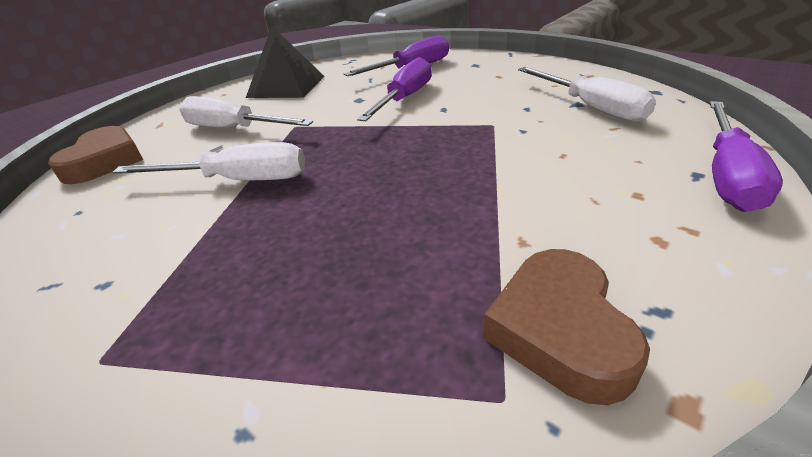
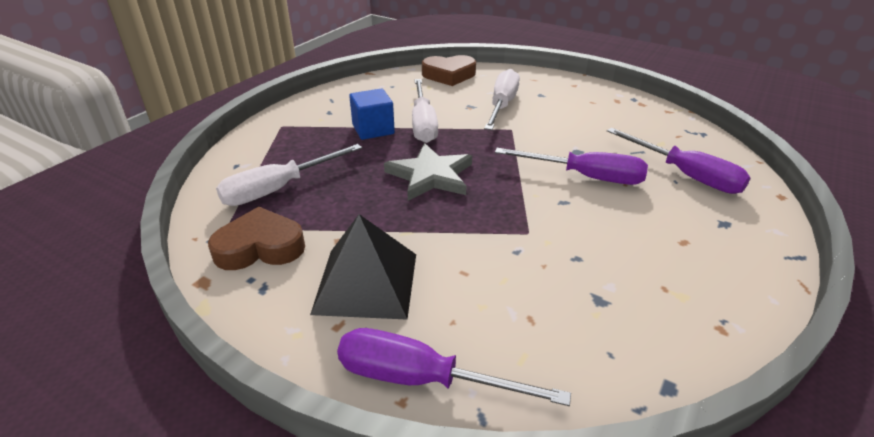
camera: 80 degrees right, 0 degrees up
black pyramid [246,26,325,98] -> black pyramid moved to [310,214,416,320]
white screwdriver [518,67,656,122] -> white screwdriver moved to [216,144,362,206]
none -> blue cube [349,89,395,140]
none -> grey star [384,143,472,201]

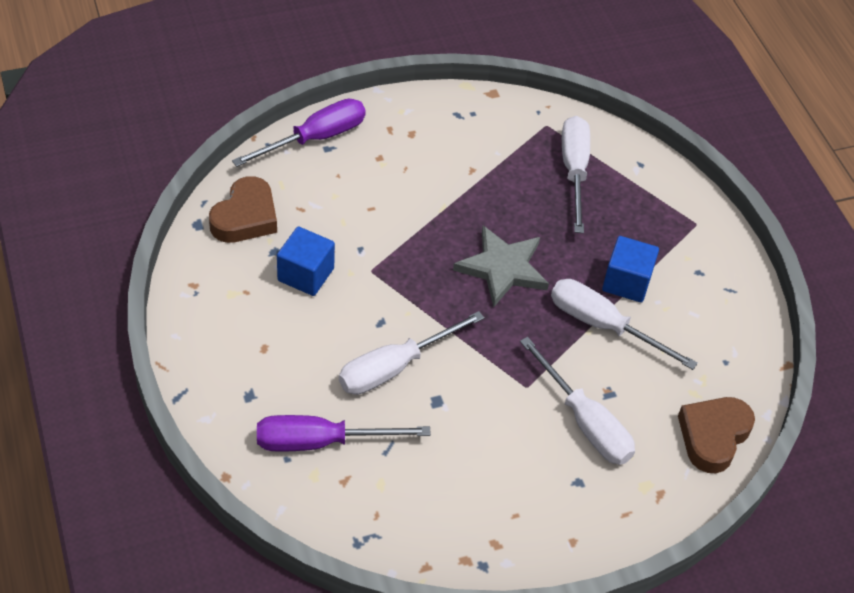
camera: 125 degrees right, 15 degrees up
brown heart [208,207,305,270] -> brown heart moved to [209,176,277,243]
black pyramid [310,214,416,320] -> none
purple screwdriver [495,148,648,185] -> white screwdriver [339,311,484,395]
none -> blue cube [277,226,335,296]

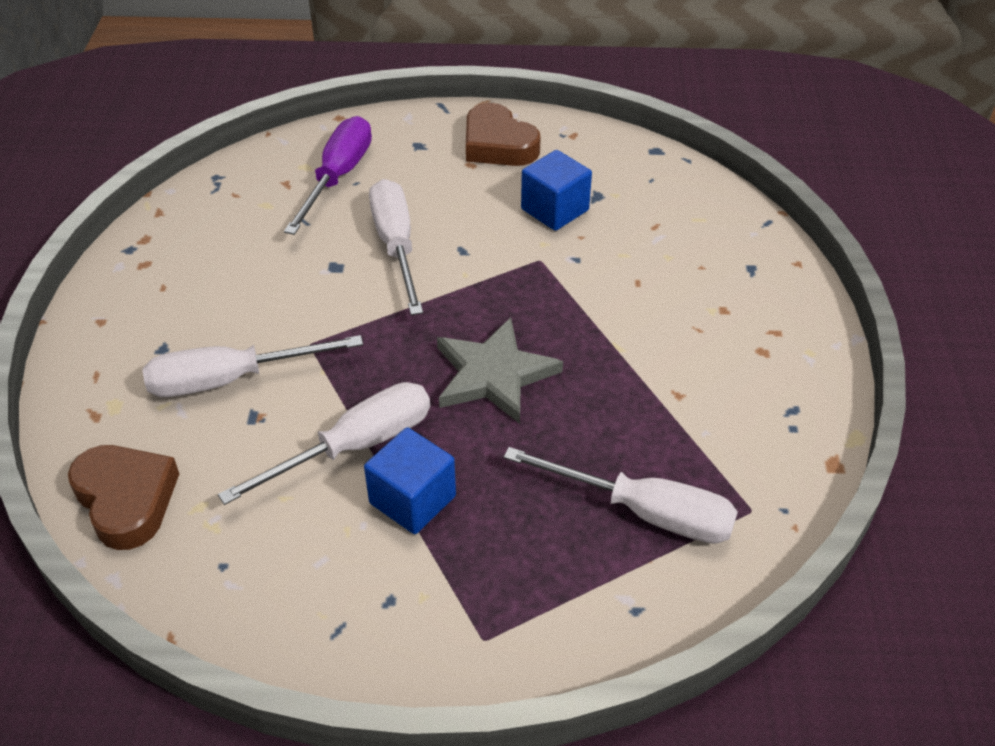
camera: 115 degrees right, 5 degrees down
brown heart [209,176,277,243] -> brown heart moved to [466,103,541,166]
purple screwdriver [232,99,366,167] -> none

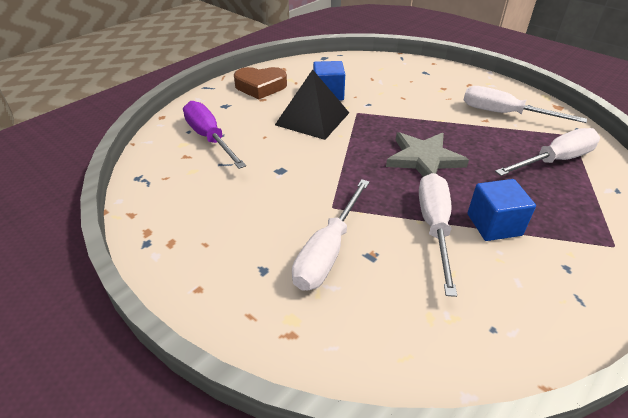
camera: 50 degrees left, 5 degrees down
brown heart [68,445,179,550] -> none
white screwdriver [369,179,423,315] -> white screwdriver moved to [464,86,587,123]
none -> black pyramid [275,70,349,140]

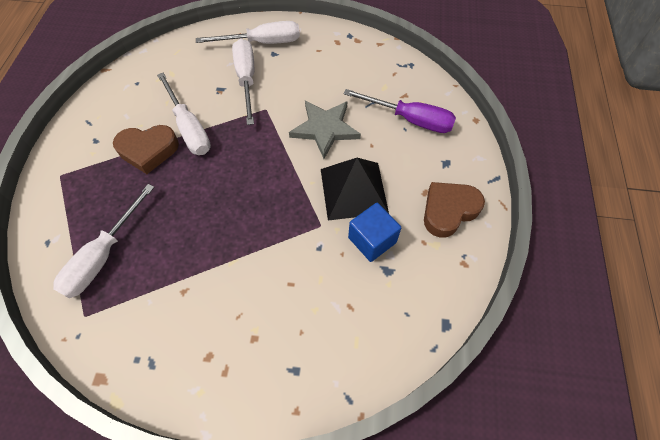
camera: 145 degrees right, 20 degrees up
grey star [386,132,469,177] -> grey star moved to [289,101,361,159]
white screwdriver [464,86,587,123] -> white screwdriver moved to [196,21,300,44]
blue cube [467,179,536,241] -> brown heart [113,125,179,174]

